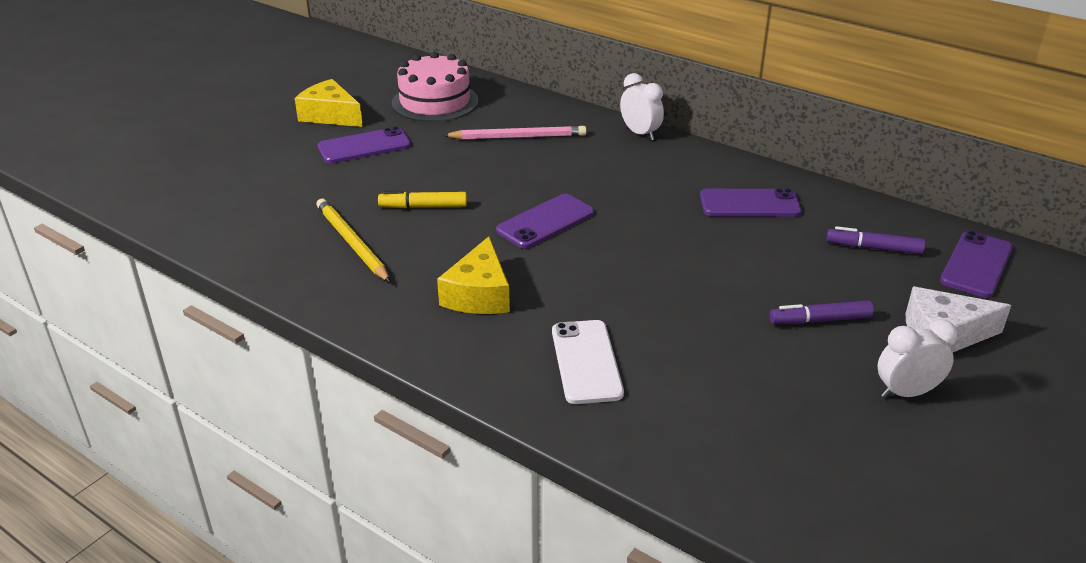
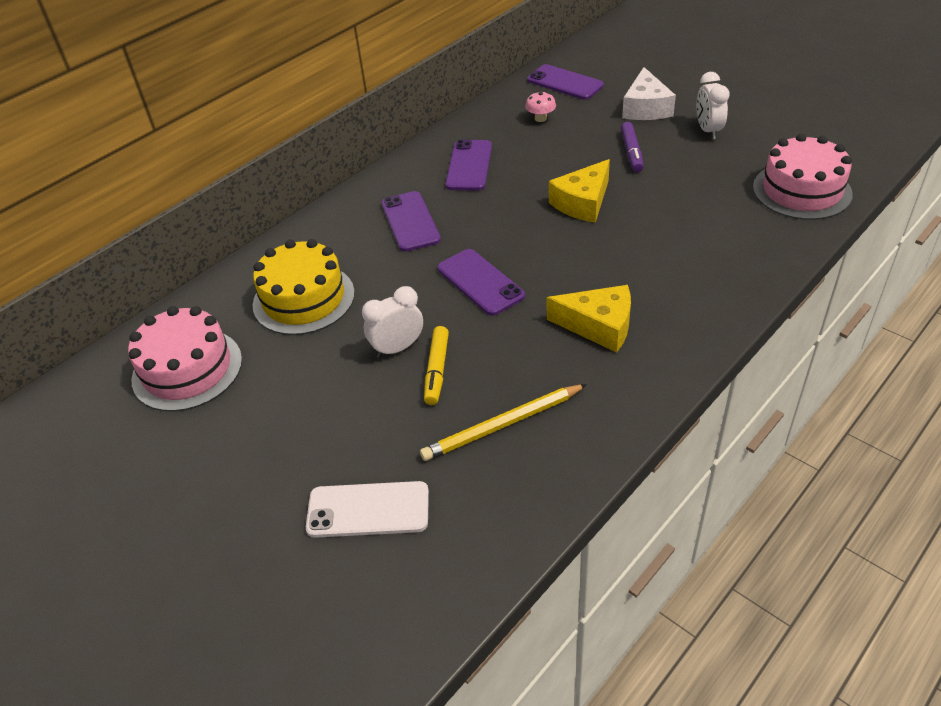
camera: 80 degrees left, 10 degrees up
yellow cheese [295,79,363,127] -> yellow cheese moved to [549,159,610,223]
purple phone [318,126,411,163] -> purple phone moved to [381,191,441,252]
pink pencil [443,126,587,140] -> yellow cake [253,239,355,335]
white phone [552,320,624,404] -> white phone moved to [306,481,429,538]
white clock [620,73,664,140] -> white clock moved to [362,286,423,358]
purple marker [826,226,925,254] -> pink mushroom [525,91,556,122]
none -> pink cake [753,134,853,220]

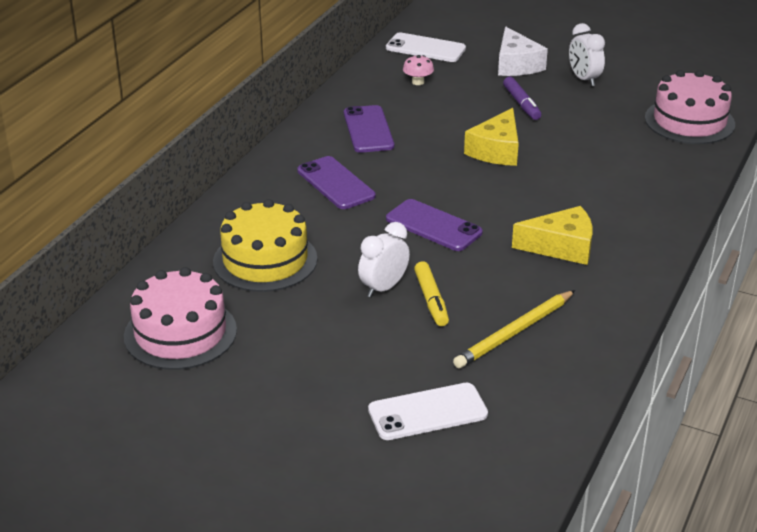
camera: 20 degrees left, 10 degrees down
purple phone [527,64,604,100] -> white phone [386,32,466,62]

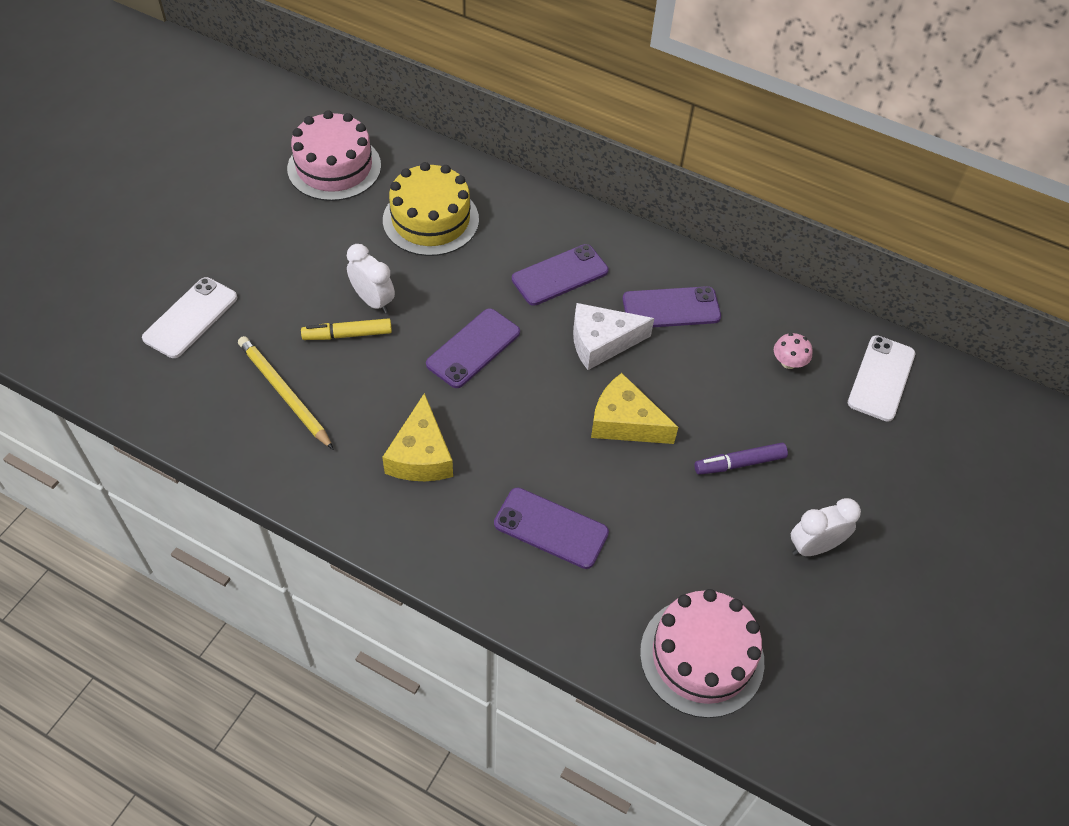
camera: 90 degrees right, 20 degrees up
white phone [368,383,488,440] -> white phone turned 45 degrees clockwise [142,277,237,358]
white cheese [498,26,548,76] -> white cheese moved to [573,303,654,370]
none -> purple phone [494,488,609,569]

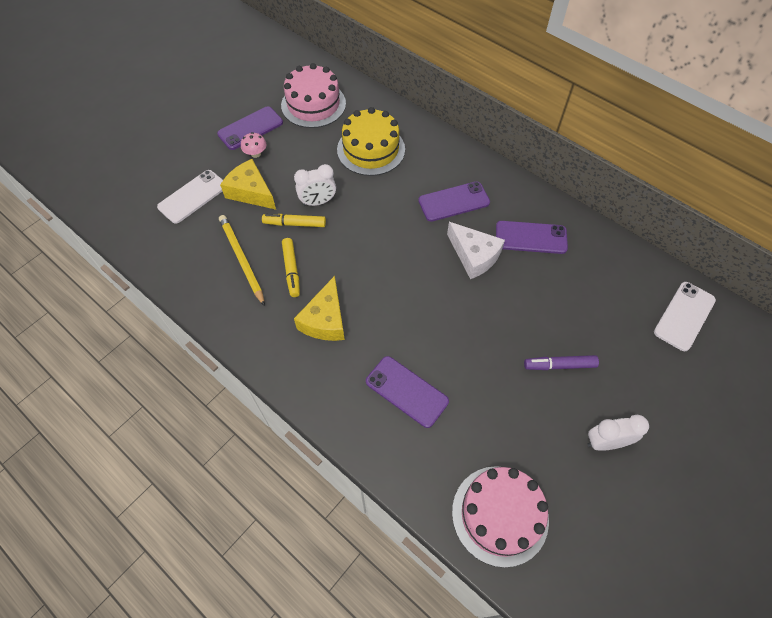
camera: 15 degrees right, 5 degrees up
white clock [347,244,395,313] -> white clock turned 105 degrees clockwise [294,164,336,206]
purple phone [426,308,520,388] -> purple phone moved to [217,106,283,150]
white cheese [573,303,654,370] -> white cheese turned 135 degrees counterclockwise [447,222,505,279]
yellow cheese [591,373,678,444] -> yellow cheese moved to [220,159,276,210]
pink mushroom [774,333,813,369] -> pink mushroom moved to [241,132,266,158]
none -> yellow marker [282,238,300,297]

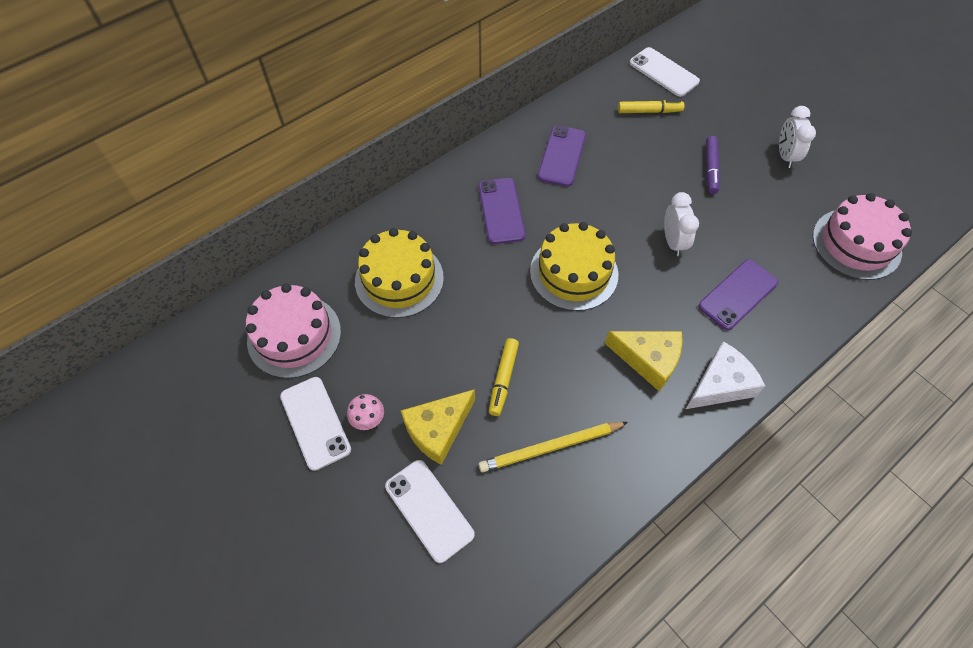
camera: 80 degrees left, 0 degrees up
purple phone [217,106,283,150] -> white phone [280,377,351,471]
yellow marker [282,238,300,297] -> yellow marker moved to [618,100,684,113]
white clock [294,164,336,206] -> white clock moved to [664,192,699,256]
white cheese [447,222,505,279] -> white cheese moved to [686,341,765,409]
none -> yellow cake [530,222,618,311]

